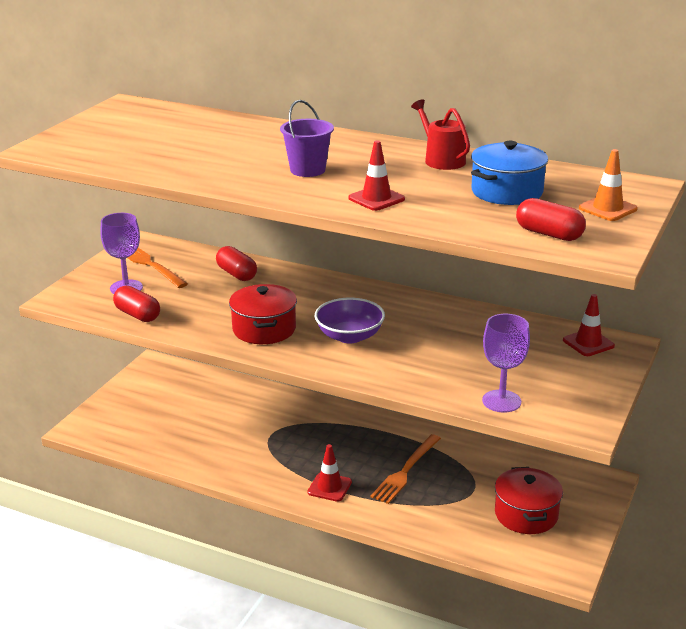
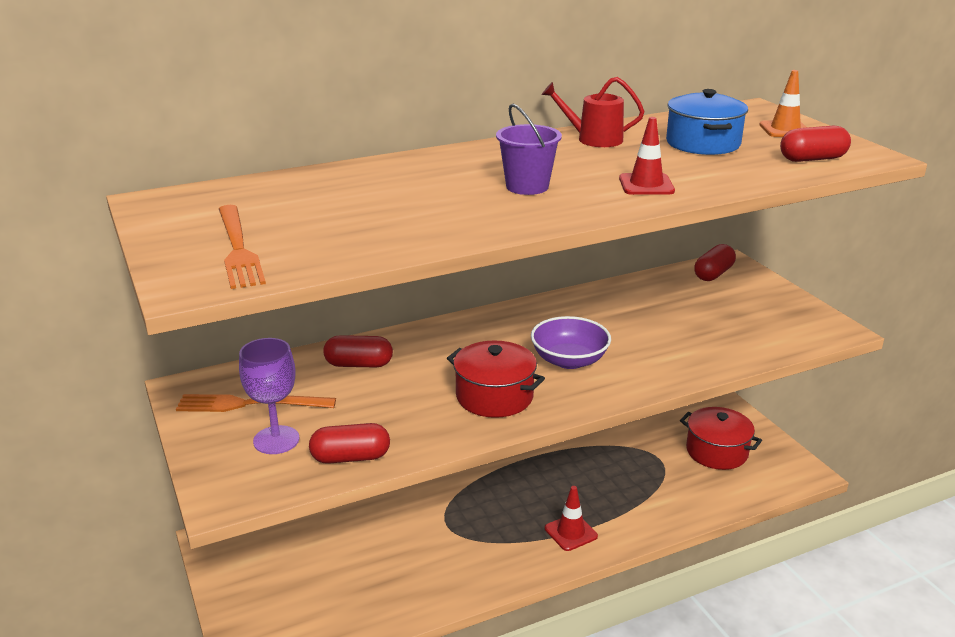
camera: 50 degrees left, 0 degrees up
orange fork [370,434,441,504] -> orange fork moved to [219,205,266,289]
purple goblet [482,314,530,412] -> none
red traffic cone [563,294,615,356] -> red capsule [694,244,736,281]

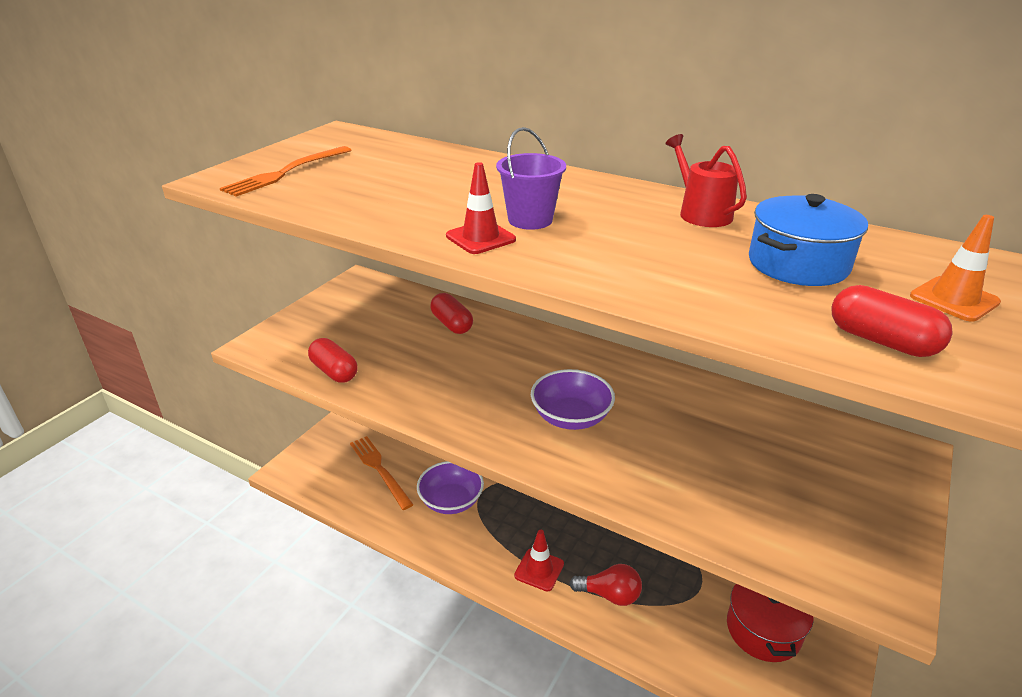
camera: 55 degrees right, 5 degrees up
orange fork [176,394,336,412] -> orange fork moved to [350,436,414,510]
purple goblet [239,338,299,454] -> none
red pot [447,341,545,418] -> none
red traffic cone [619,117,675,195] -> red traffic cone moved to [446,162,516,254]
red capsule [694,244,736,281] -> none
none -> purple bowl [417,461,484,514]
none -> red light bulb [569,564,642,606]

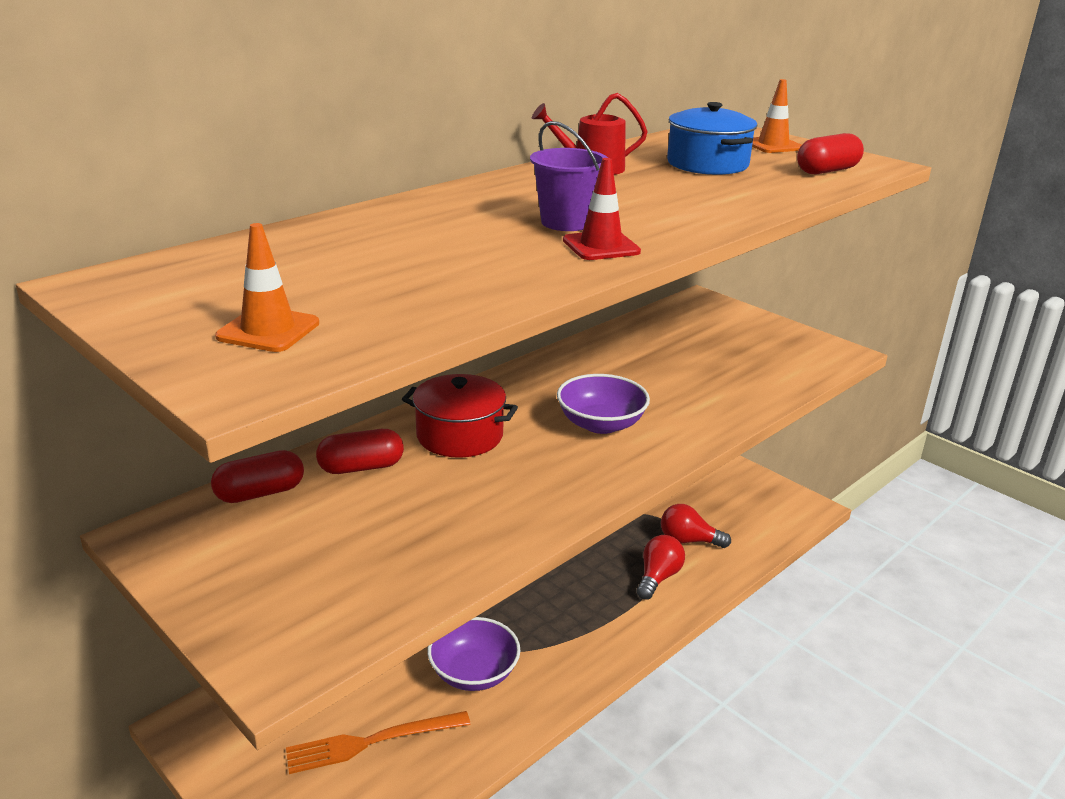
camera: 75 degrees left, 5 degrees down
orange fork [220,146,351,197] -> orange traffic cone [215,223,319,352]
red capsule [308,338,358,383] -> red capsule moved to [211,450,304,503]
red traffic cone [514,530,564,591] -> none
red pot [727,584,814,662] -> red pot moved to [402,374,518,458]
none -> red light bulb [661,504,731,548]

